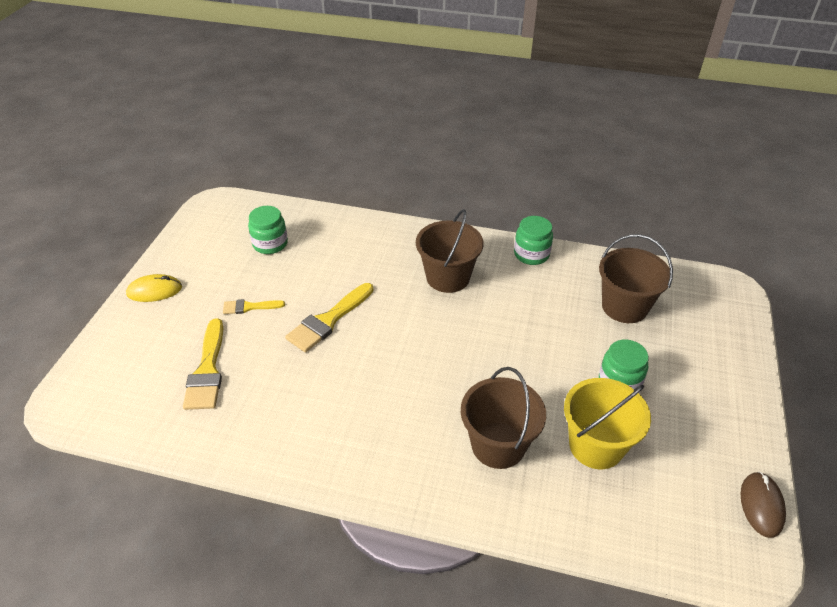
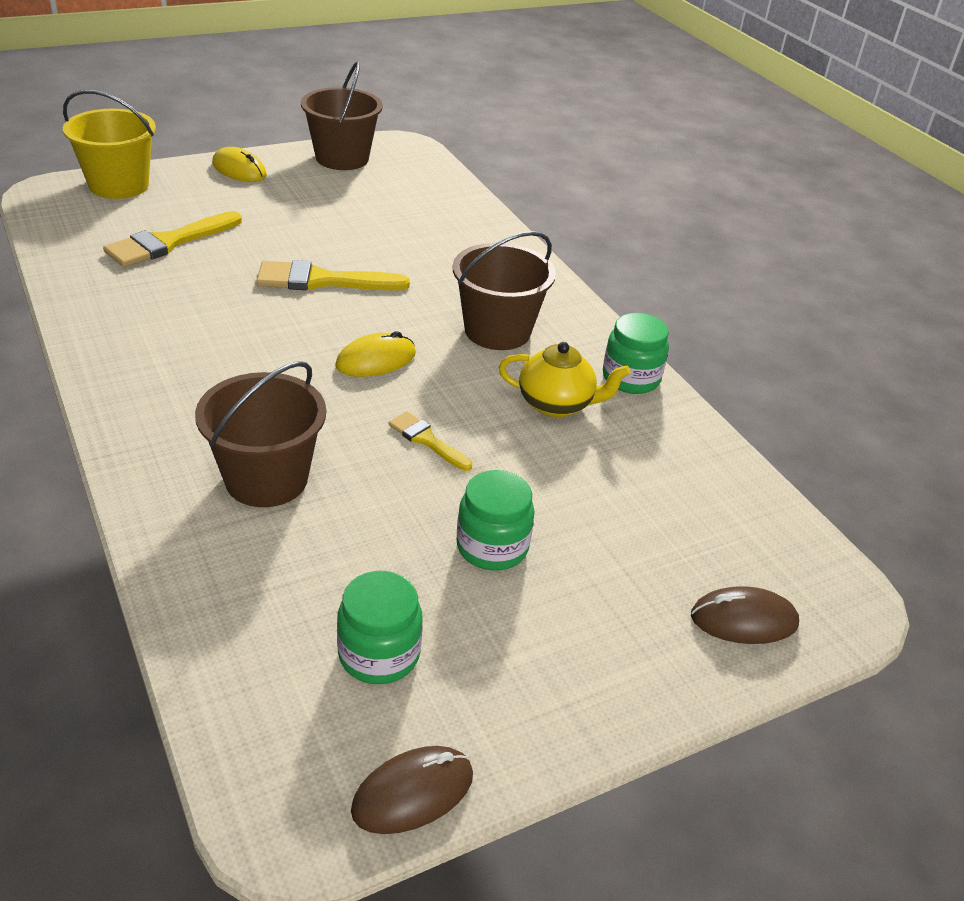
camera: 45 degrees right, 5 degrees down
yellow brush [223,299,285,314] -> yellow brush moved to [388,412,472,471]
green jar [248,206,288,254] -> green jar moved to [337,571,423,684]
yellow bucket [564,378,651,469] -> yellow bucket moved to [63,90,156,199]
brown bucket [599,234,673,323] -> brown bucket moved to [301,62,383,170]
none -> yellow mouse [335,331,416,377]
none -> yellow teapot [499,342,631,417]
none -> brown mouse [691,586,799,644]

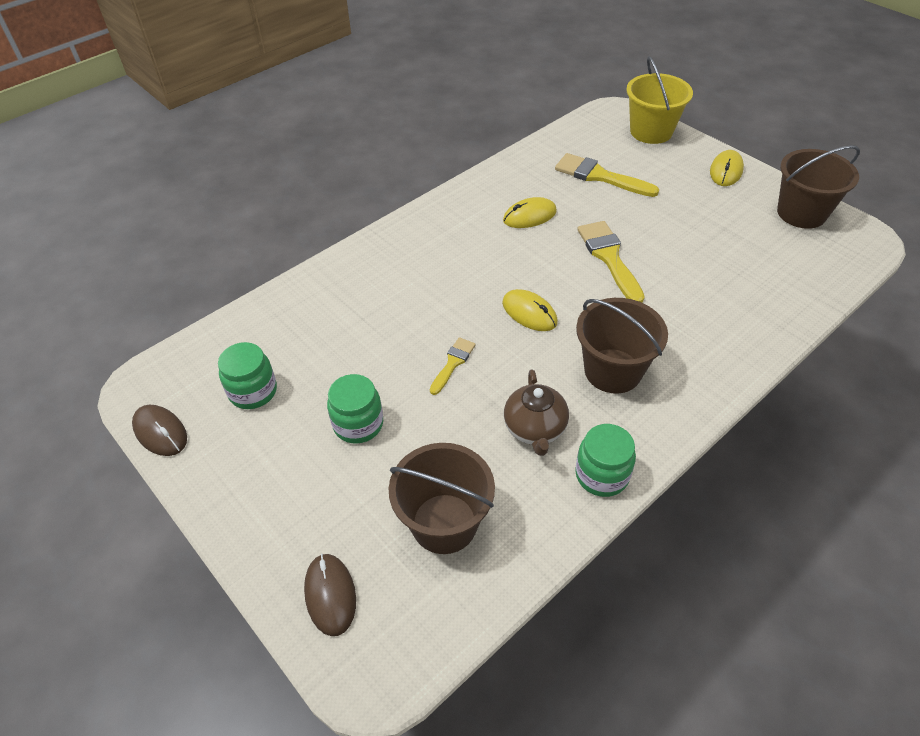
camera: 80 degrees right, 10 degrees up
brown bucket [195,361,326,507] -> brown bucket moved to [389,443,495,554]
yellow teapot [499,342,631,417] -> brown teapot [504,369,569,456]
none -> yellow mouse [503,197,557,228]

